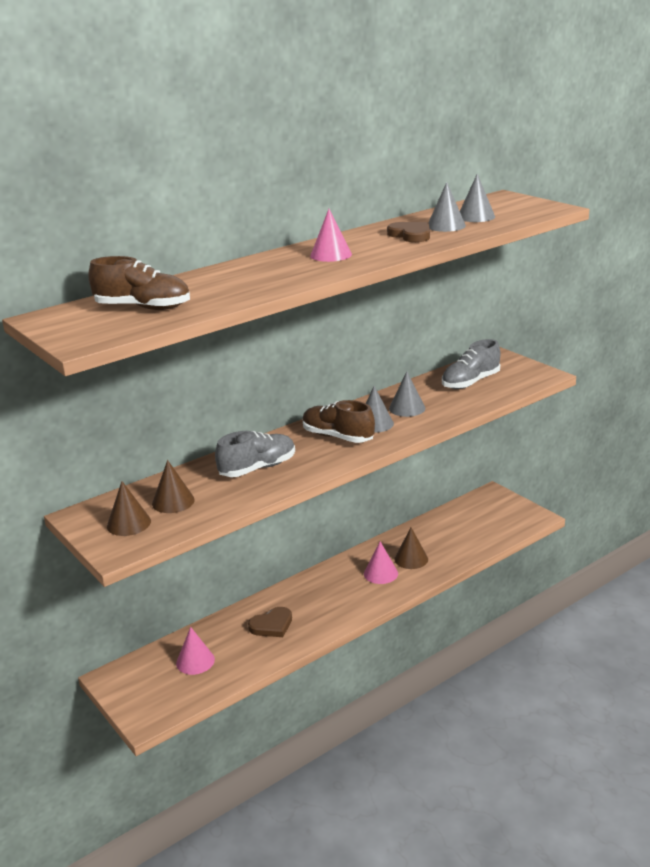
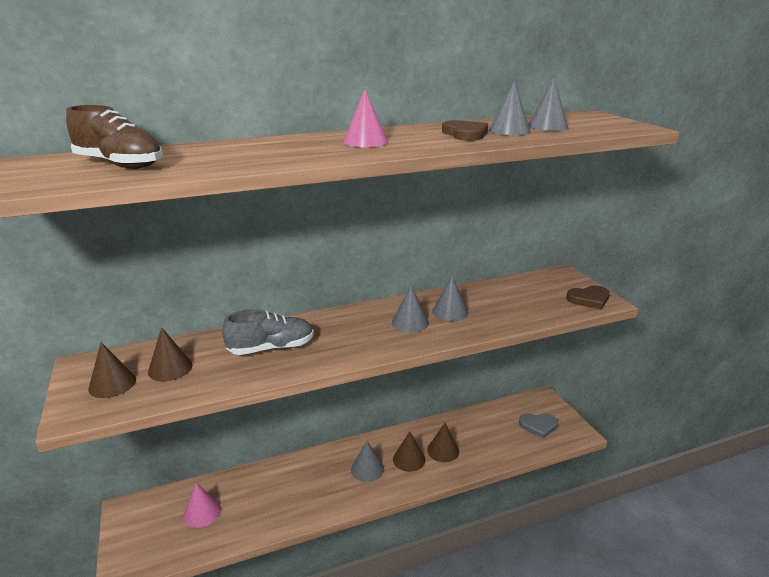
camera: 15 degrees right, 0 degrees up
brown heart [248,607,292,637] -> brown heart moved to [566,285,610,310]
brown shoe [303,400,375,443] -> none
pink cone [364,541,398,584] -> brown cone [393,431,425,472]
grey shoe [442,339,500,389] -> none
none -> grey cone [351,441,384,482]
none -> grey heart [519,413,558,439]

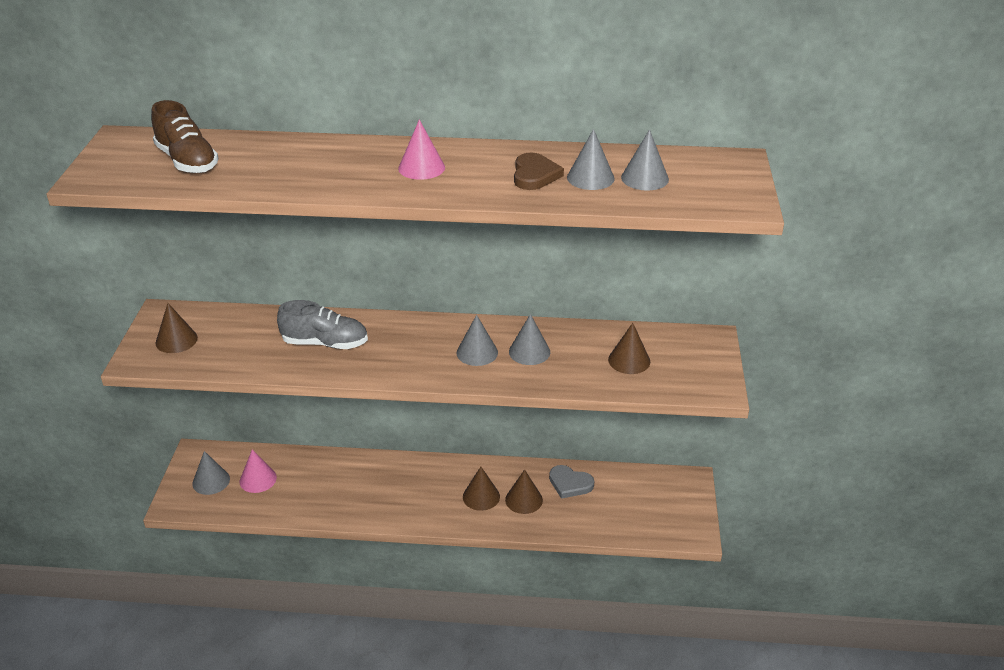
camera: 25 degrees right, 10 degrees up
brown cone [148,327,193,381] -> brown cone moved to [608,323,650,374]
grey cone [351,441,384,482] -> grey cone moved to [192,451,230,495]
grey heart [519,413,558,439] -> grey heart moved to [549,465,594,499]
brown heart [566,285,610,310] -> none

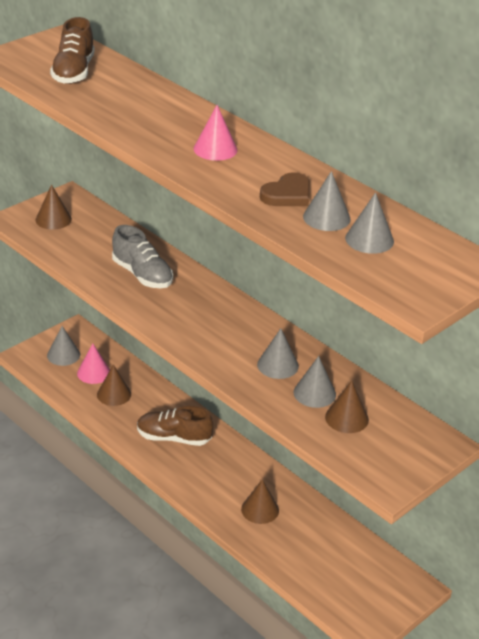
camera: 40 degrees right, 0 degrees up
grey cone [457,315,498,366] -> grey cone moved to [294,356,336,408]
brown cone [463,467,500,511] -> brown cone moved to [97,365,131,406]
grey heart [549,465,594,499] -> none
none -> brown shoe [137,406,213,446]

